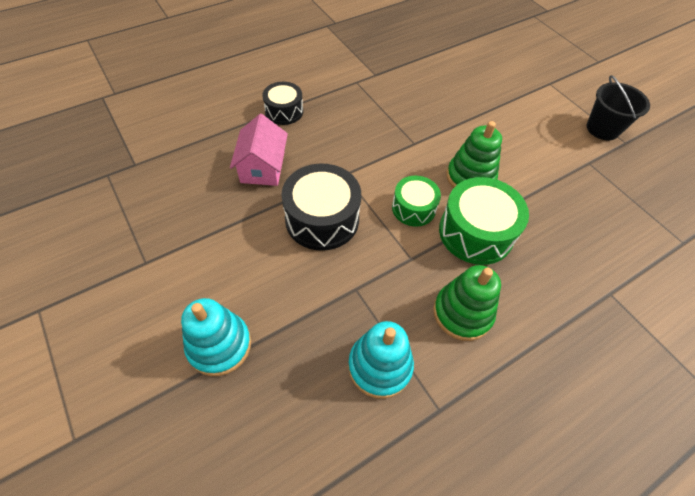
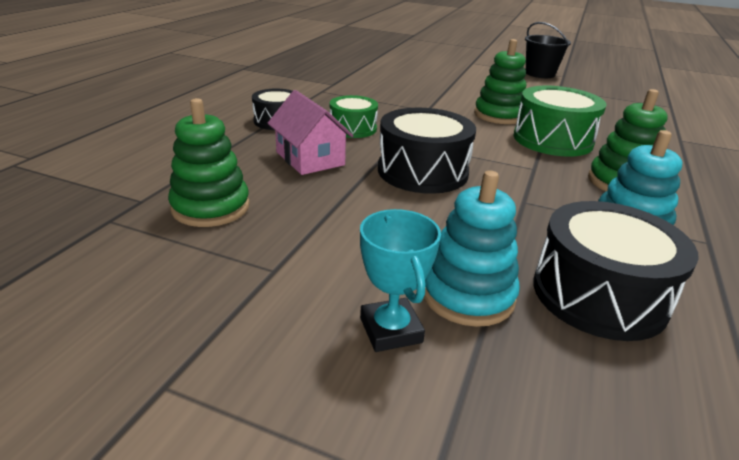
camera: 35 degrees left, 25 degrees down
green drum [392,176,441,227] -> green drum moved to [330,95,378,138]
none -> green stacking toy [168,98,250,227]
none -> turquoise trophy [360,209,441,352]
none -> black drum [533,201,699,341]

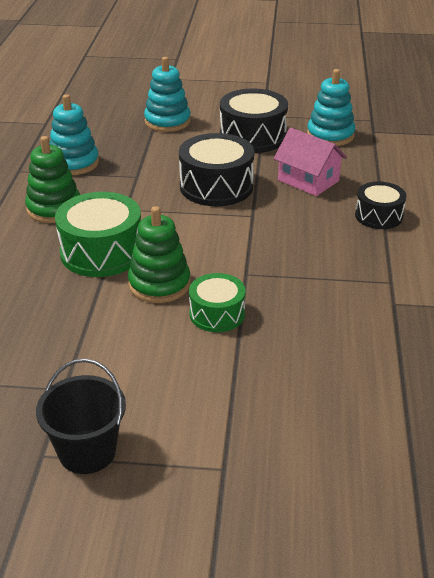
camera: 165 degrees right, 5 degrees up
green stacking toy [168,98,250,227] -> turquoise stacking toy [307,69,355,146]
green drum [330,95,378,138] -> green drum moved to [189,273,246,332]
turquoise trophy [360,209,441,352] -> none
black drum [533,201,699,341] -> black drum moved to [220,89,288,153]

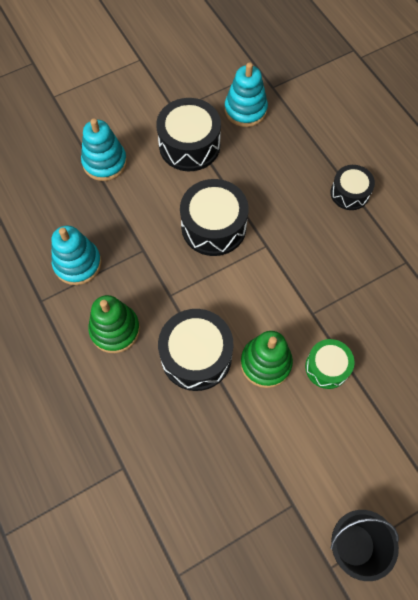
camera: 35 degrees left, 30 degrees up
green drum [55,192,141,277] -> black drum [158,309,234,391]
pink house [273,128,347,196] -> none

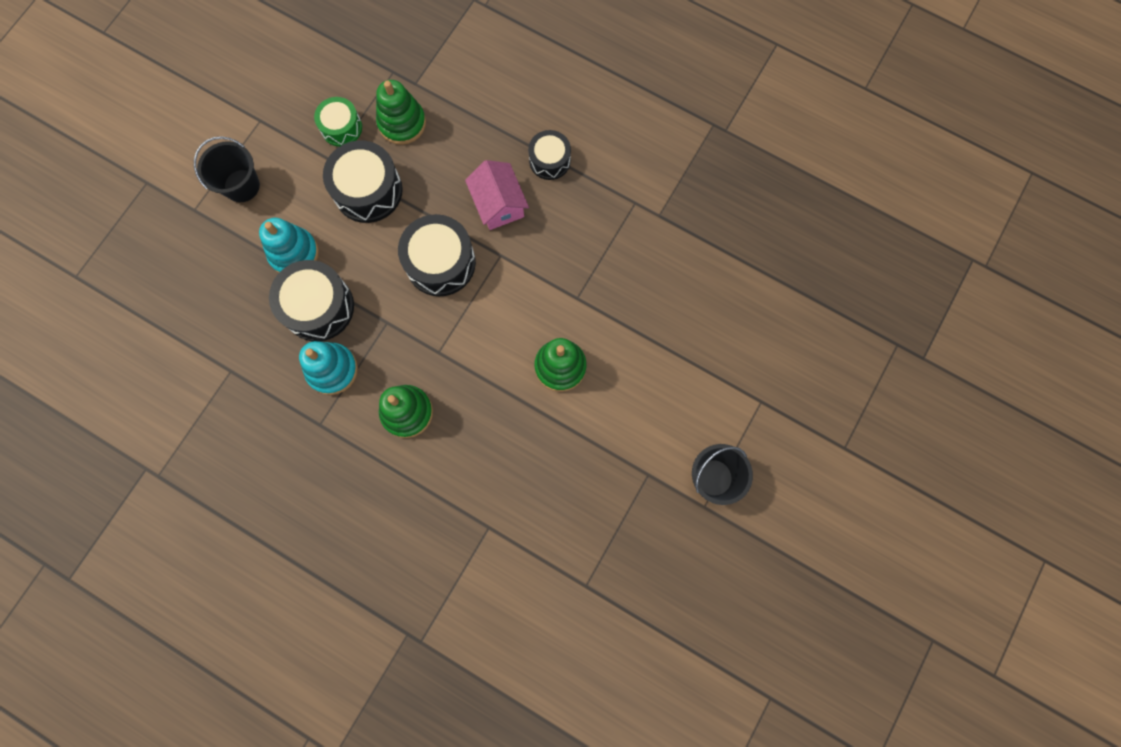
camera: 30 degrees left, 10 degrees up
black drum [158,309,234,391] -> black drum moved to [269,260,354,341]
turquoise stacking toy [225,62,268,127] -> green stacking toy [376,80,426,145]
green drum [305,339,354,389] -> green drum moved to [314,97,362,147]
none -> black bucket [194,137,260,202]
none -> pink house [465,160,529,230]

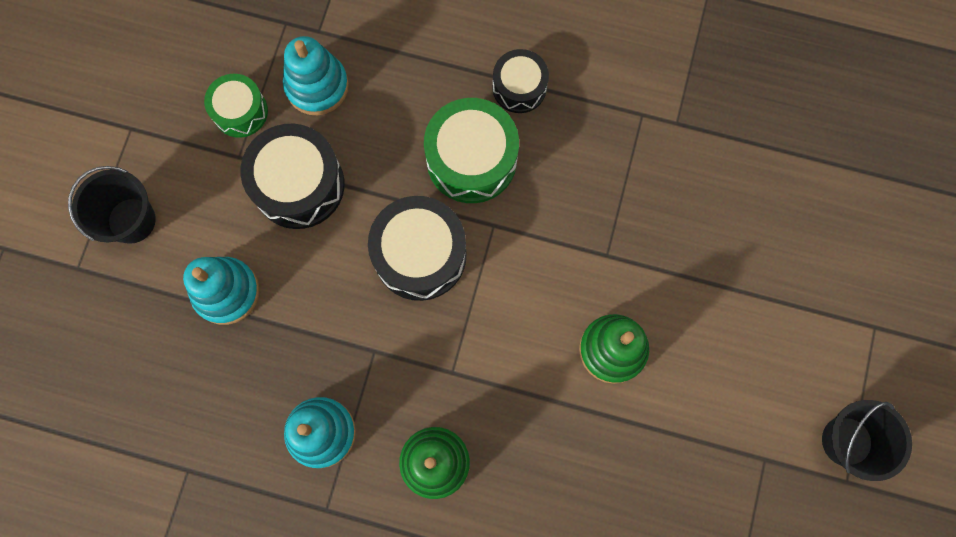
camera: 15 degrees left, 0 degrees up
black drum [269,260,354,341] -> none
green stacking toy [376,80,426,145] -> turquoise stacking toy [283,36,349,115]
pink house [465,160,529,230] -> green drum [424,98,519,203]

